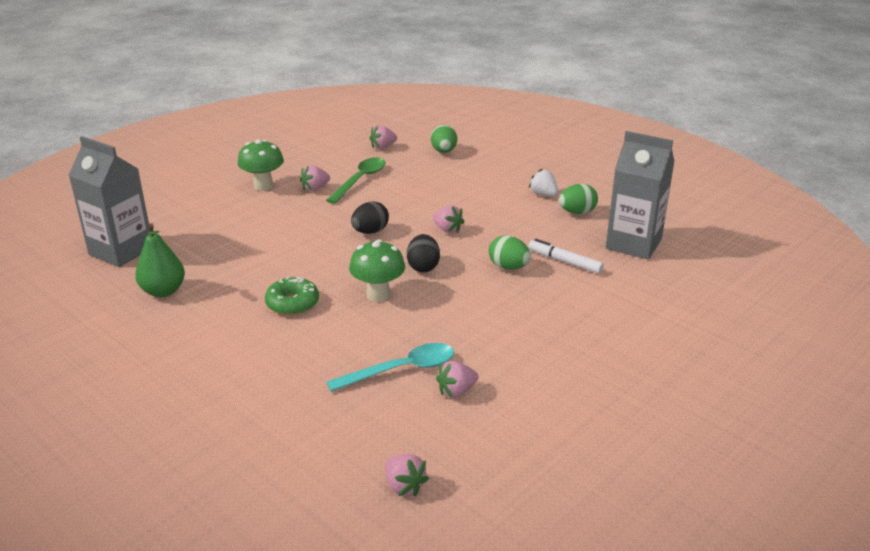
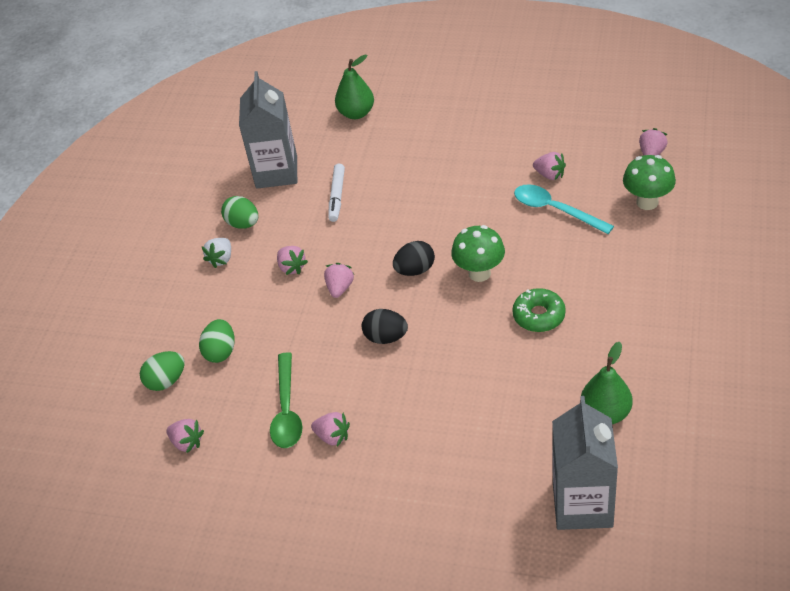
camera: 115 degrees left, 15 degrees up
green mushroom [238,139,284,191] -> green mushroom moved to [623,155,676,210]
green spoon [326,157,386,204] -> green spoon turned 90 degrees counterclockwise [270,352,302,448]
green egg [489,236,530,270] -> green egg moved to [199,319,235,363]
none -> pink strawberry [277,246,308,275]
none -> green pear [335,55,374,119]

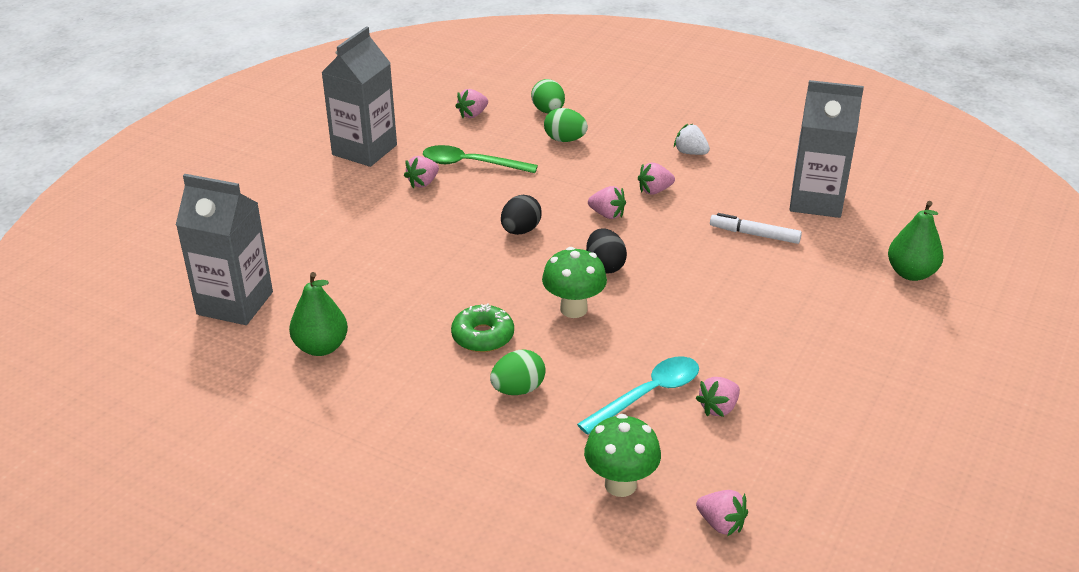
camera: 100 degrees right, 10 degrees down
green egg [221,196,258,229] -> green egg moved to [490,349,546,395]
none -> grey carton [321,27,397,167]

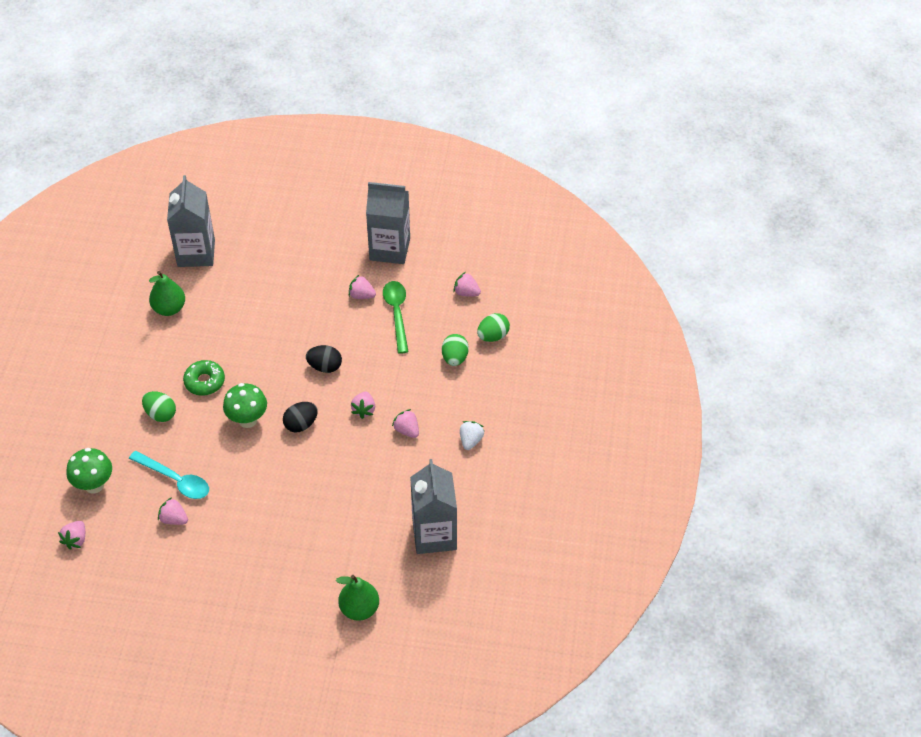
camera: 70 degrees right, 15 degrees up
white marker [710,213,802,244] -> none

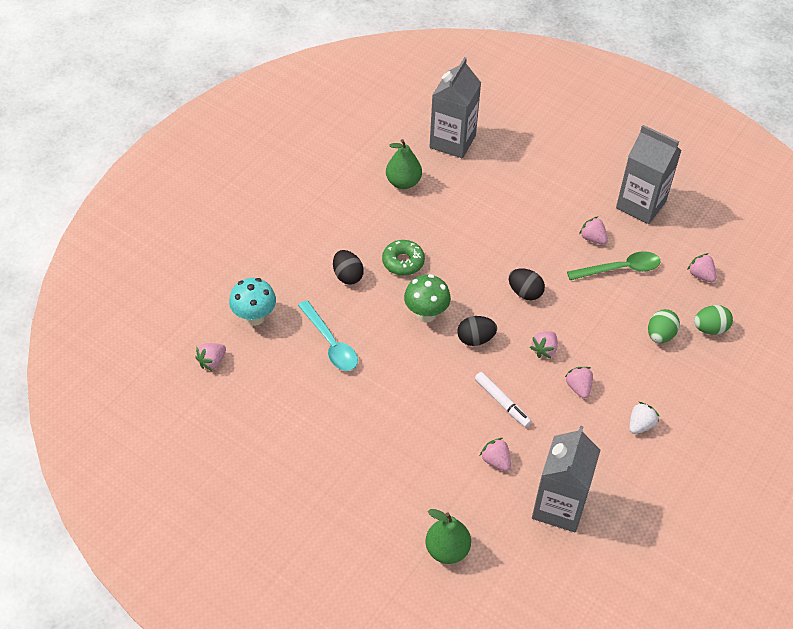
camera: 25 degrees right, 0 degrees up
green mushroom [67,448,112,494] -> turquoise mushroom [229,278,276,326]
green egg [142,391,176,422] -> black egg [333,250,364,285]
pink strawberry [158,497,188,525] -> pink strawberry moved to [480,438,511,471]
green spoon [383,281,409,354] -> green spoon turned 60 degrees clockwise [567,251,661,280]
none -> white marker [475,372,531,427]

